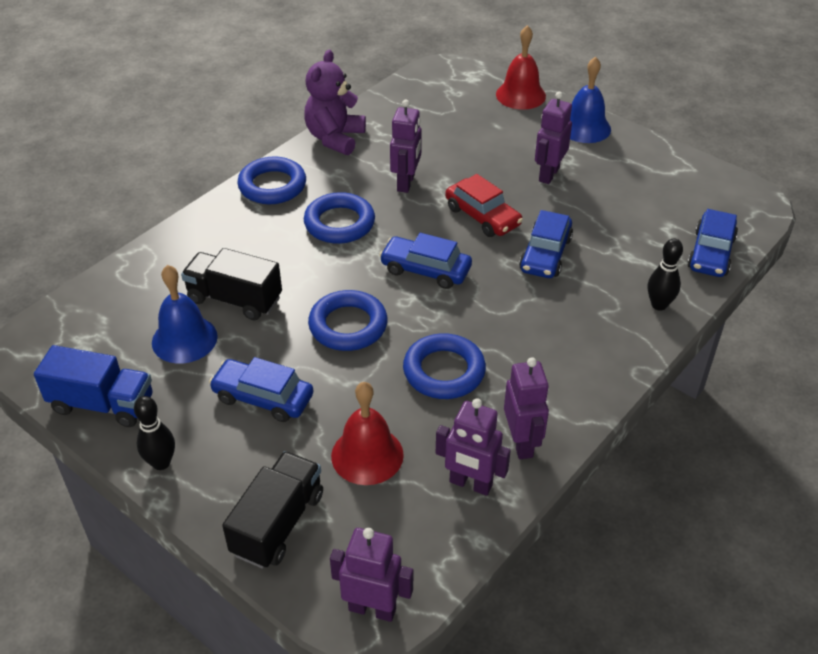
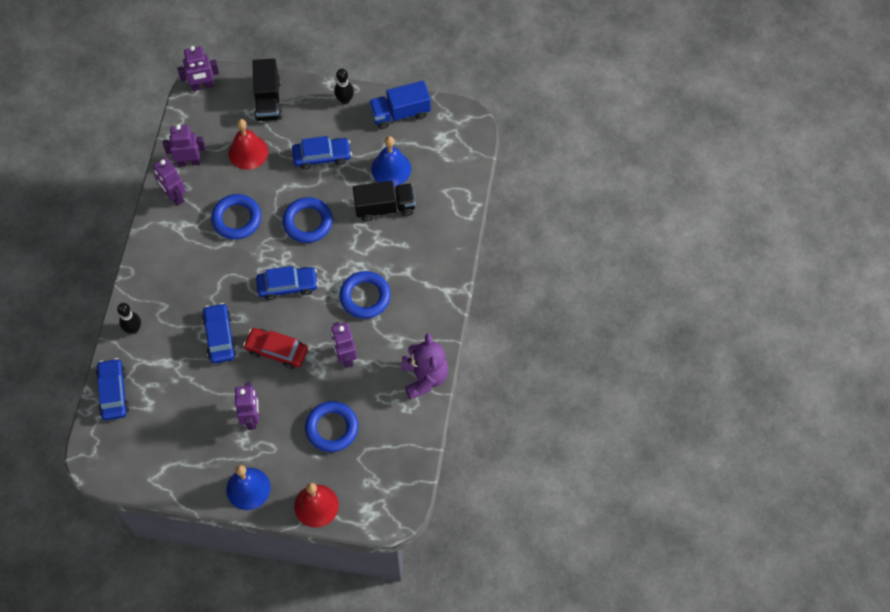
camera: 150 degrees right, 20 degrees up
blue ring [238,156,306,204] -> blue ring moved to [305,401,358,452]

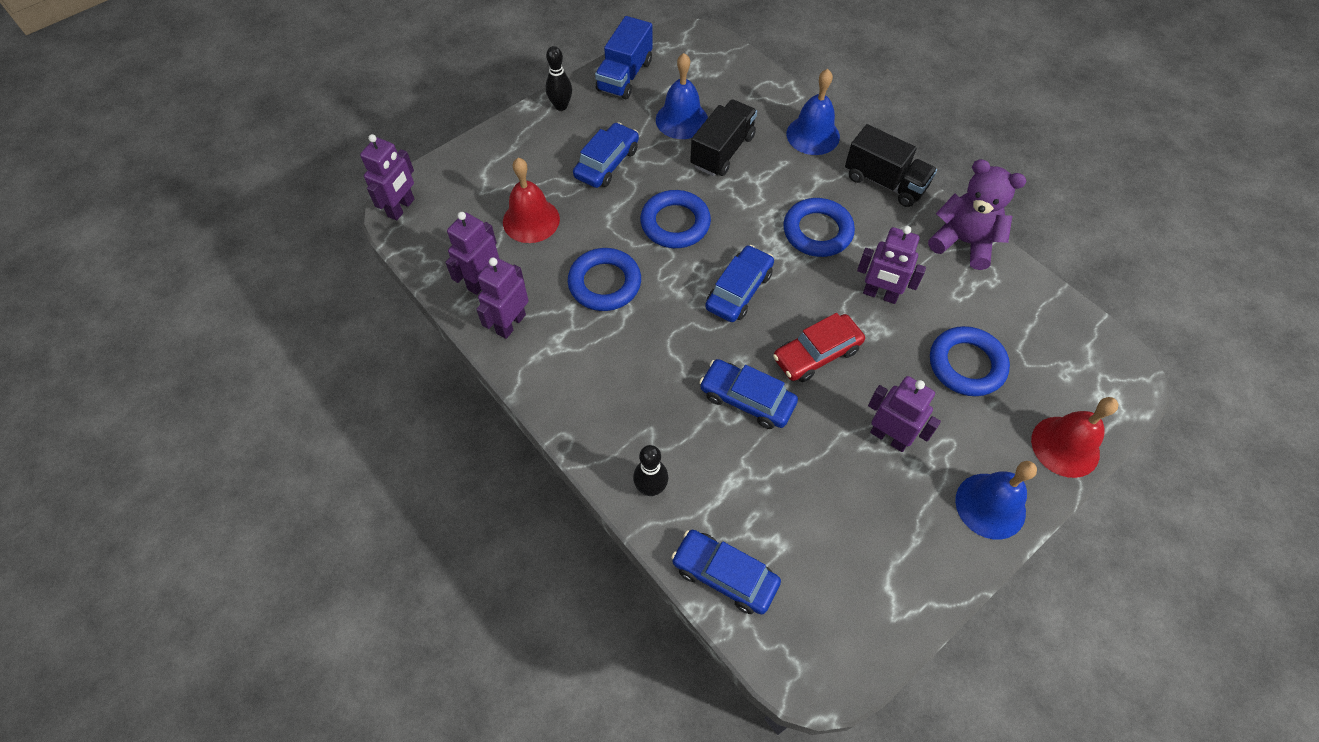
camera: 50 degrees left, 5 degrees down
purple robot [153,157,186,206] -> purple robot turned 120 degrees clockwise [476,257,529,339]
black truck [252,58,282,121] -> black truck moved to [845,124,937,207]
none -> blue bell [786,69,840,155]

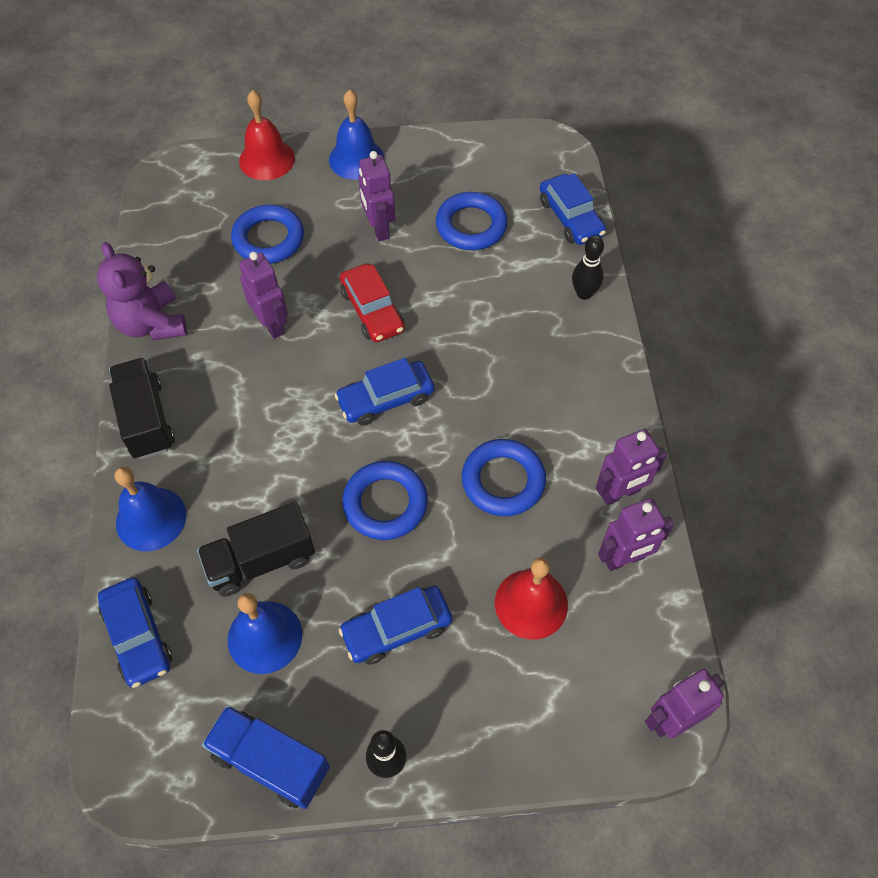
camera: 145 degrees left, 0 degrees up
blue truck [595,16,653,99] -> blue truck turned 120 degrees counterclockwise [202,705,330,809]
blue car [699,359,798,429] -> blue car moved to [98,577,172,688]
red car [773,313,865,382] -> red car turned 60 degrees clockwise [340,263,405,342]
blue ring [783,198,855,257] -> blue ring moved to [436,192,508,250]

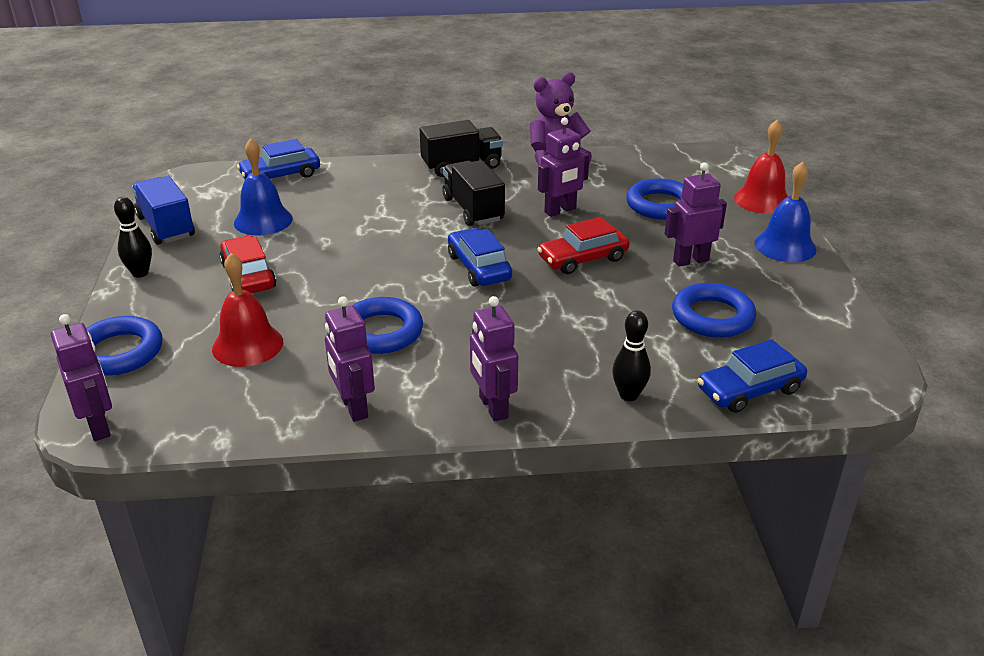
camera: 90 degrees right, 25 degrees down
blue bell [114,467,186,551] -> none
black truck [197,502,315,597] -> black truck moved to [442,160,505,226]
blue truck [202,705,330,809] -> blue truck turned 60 degrees counterclockwise [132,176,195,245]
blue car [339,586,452,665] -> red car [219,236,276,293]
blue ring [342,461,428,540] -> blue ring moved to [86,316,163,376]
purple robot [598,498,674,571] -> purple robot moved to [470,296,518,422]

